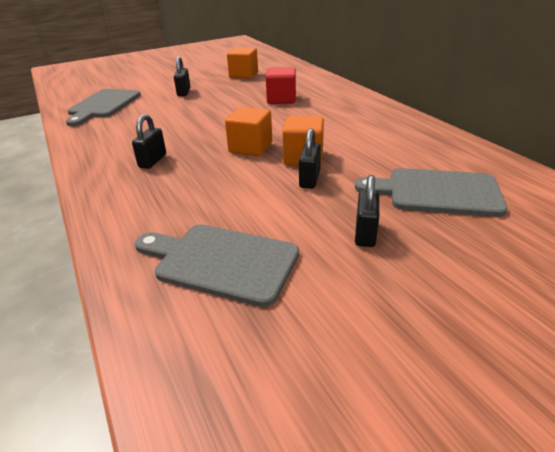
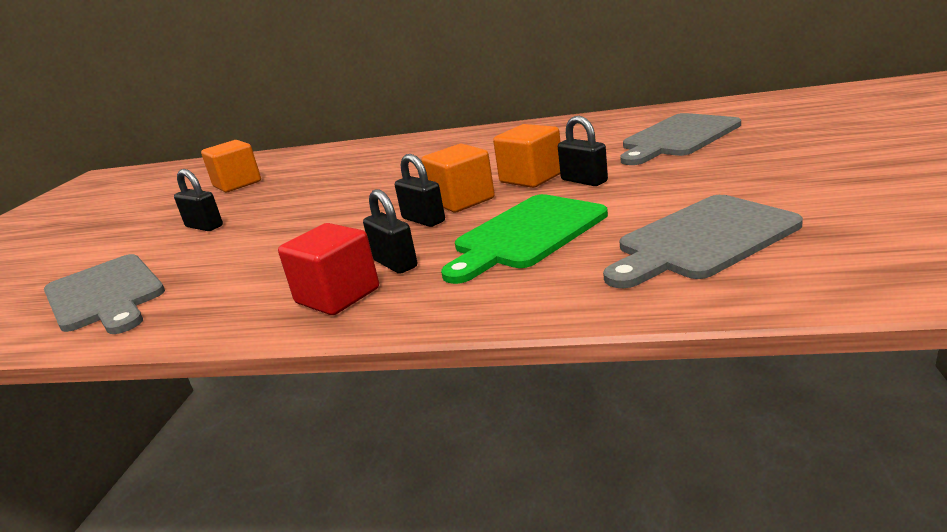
camera: 50 degrees left, 10 degrees down
red cube [266,67,296,104] -> red cube moved to [278,223,379,315]
black padlock [355,175,379,247] -> black padlock moved to [395,154,445,227]
none -> green cutting board [441,194,608,284]

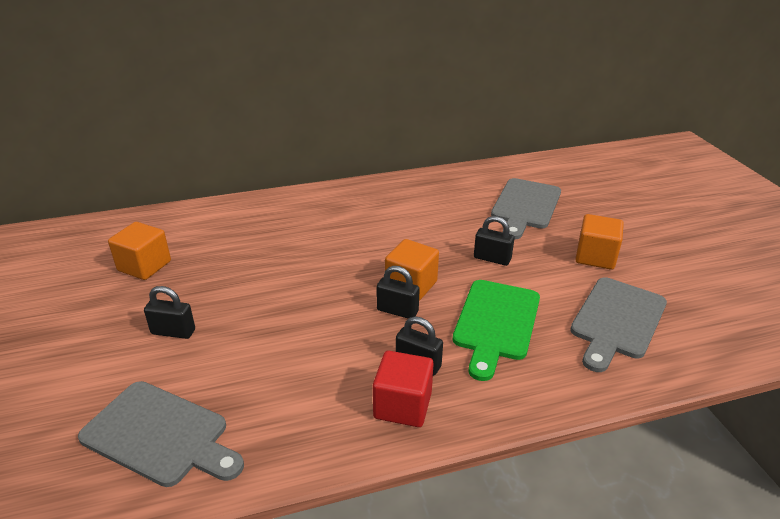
camera: 30 degrees left, 10 degrees up
orange cube [493,124,560,188] -> orange cube moved to [575,214,624,270]

